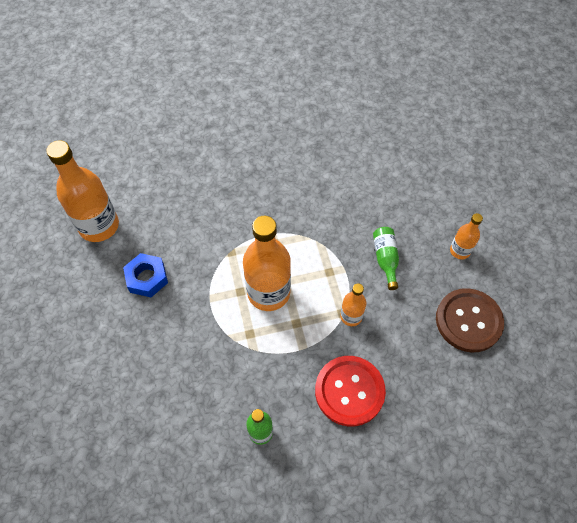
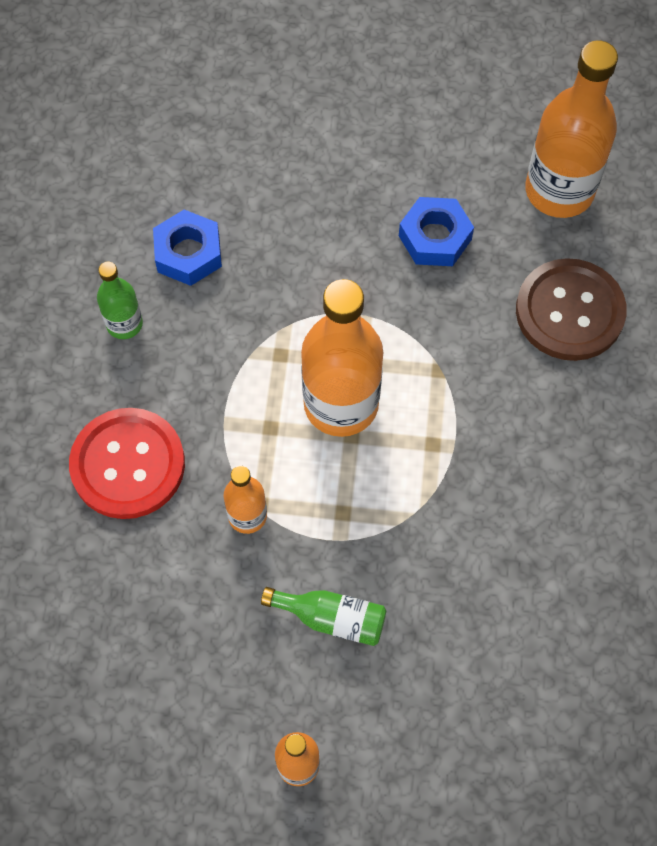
camera: 110 degrees right, 5 degrees up
brown button [436,288,504,352] -> brown button moved to [516,258,627,361]
none -> blue nut [153,210,222,286]

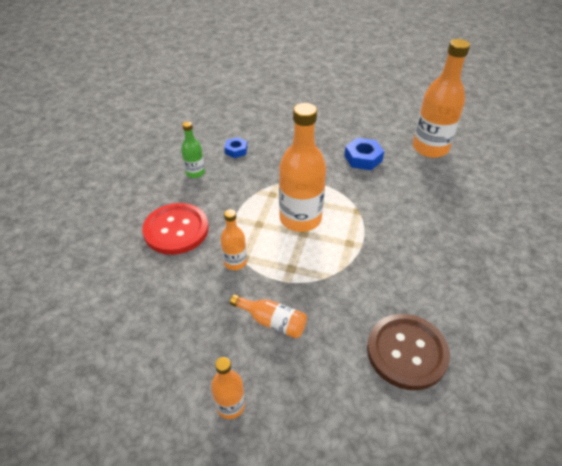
camera: 10 degrees right, 20 degrees down
blue nut [153,210,222,286] -> blue nut [224,137,247,158], size x0.65
green bottle [261,587,386,646] -> orange bottle [230,294,307,339]
brown button [516,258,627,361] -> brown button moved to [367,314,450,390]

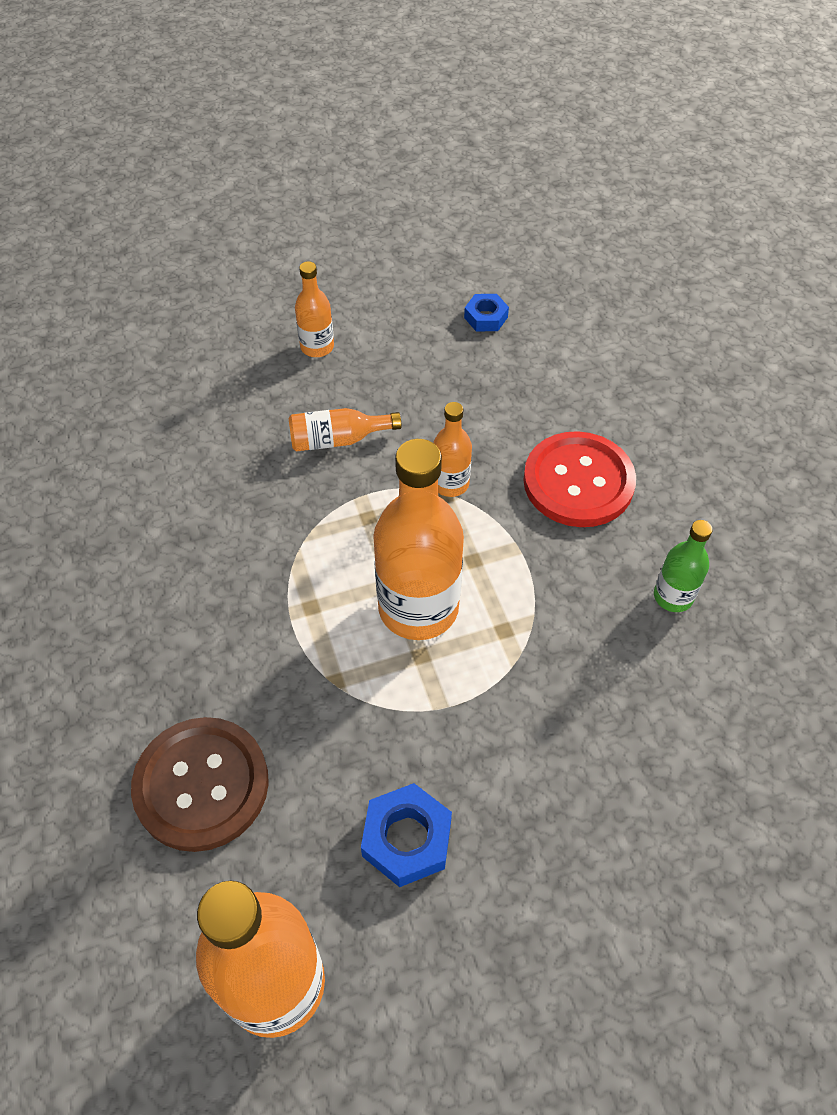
camera: 145 degrees right, 10 degrees up
blue nut [224,137,247,158] -> blue nut moved to [464,294,509,331]
brown button [367,314,450,390] -> brown button moved to [131,717,269,852]

